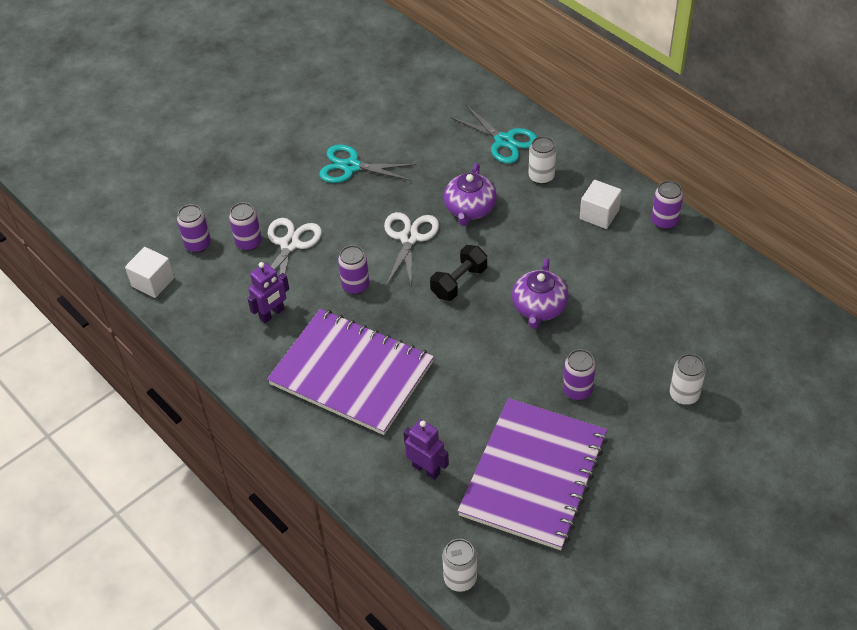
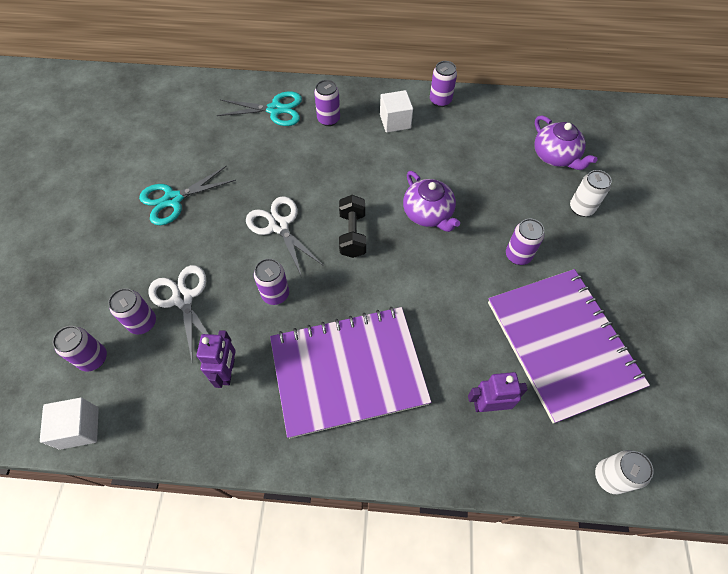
camera: 45 degrees left, 10 degrees up
purple teapot [444,163,497,226] -> purple teapot moved to [534,115,597,170]
white can [528,136,556,184] -> purple can [314,80,340,126]

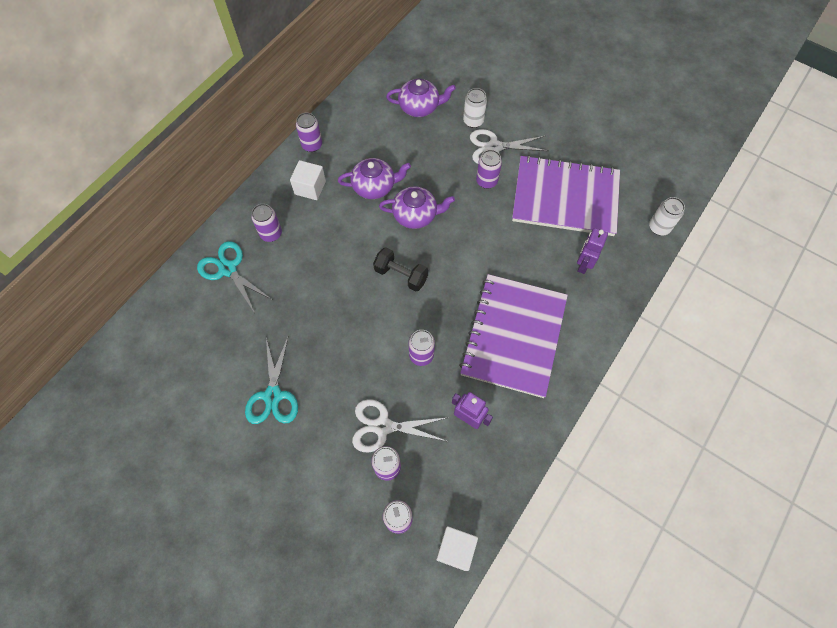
camera: 60 degrees left, 5 degrees up
turquoise scissors [217,91,302,126] -> turquoise scissors turned 75 degrees counterclockwise [197,241,272,313]
white scissors [246,196,324,277] -> white scissors moved to [470,129,548,164]
none -> purple teapot [338,158,411,199]

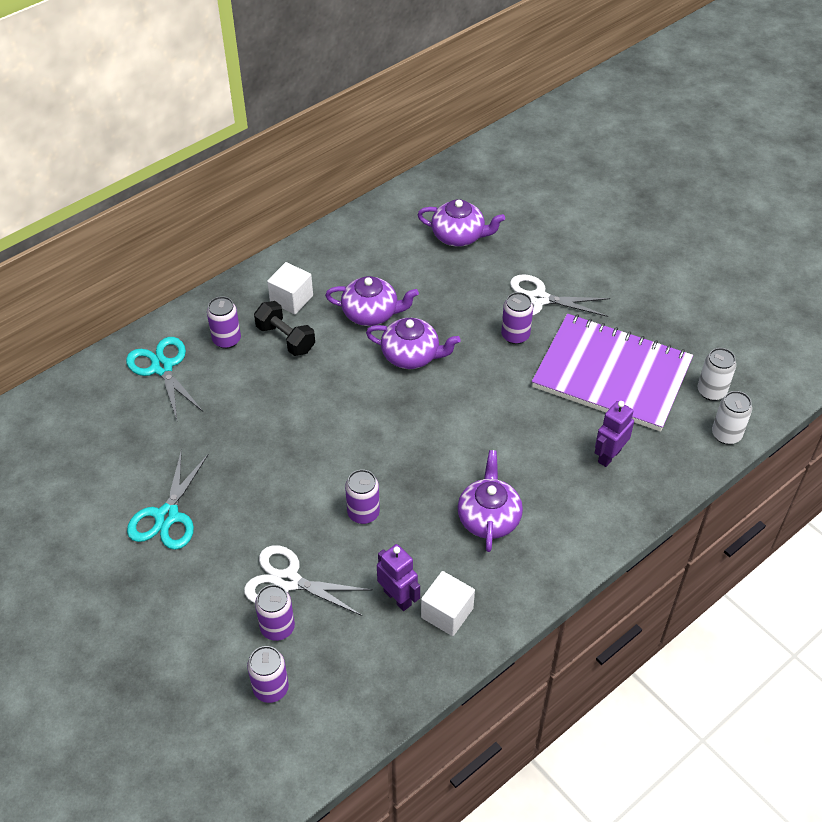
camera: 15 degrees right, 15 degrees down
purple can [296,113,322,152] -> none
black dumbbell [373,247,428,291] -> black dumbbell moved to [254,301,315,356]
white cube [436,526,478,571] -> white cube moved to [421,571,475,636]
purple notebook [459,274,568,398] -> purple teapot [458,450,523,552]
white can [463,88,487,128] -> white can moved to [698,348,736,401]

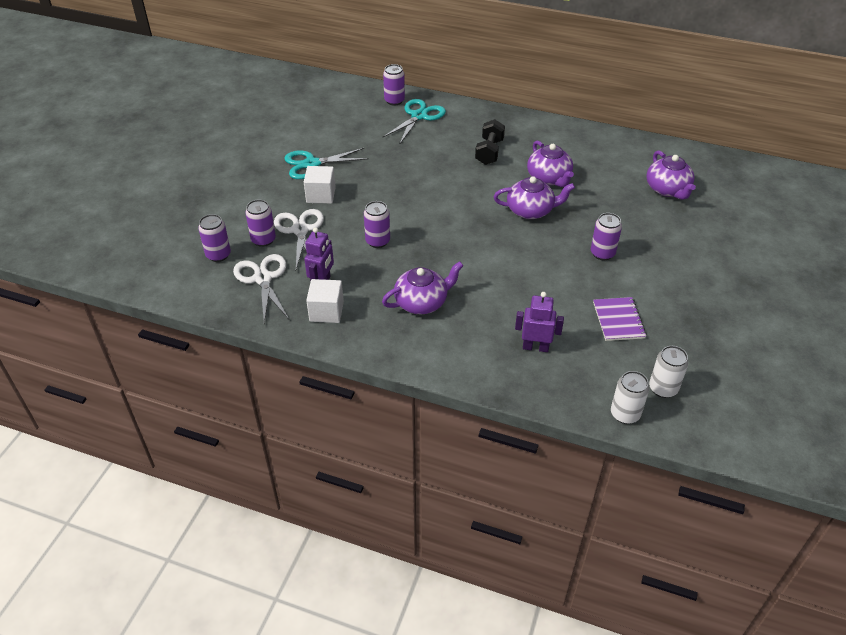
camera: 60 degrees right, 5 degrees down
purple can [207,296,241,349] -> purple can moved to [383,64,405,105]
white cube [267,262,313,314] -> white cube moved to [304,166,336,204]
purple teapot [366,318,461,369] -> purple teapot turned 75 degrees counterclockwise [494,176,575,219]
white scissors [510,274,610,317] -> white scissors moved to [233,254,289,322]
purple notebook [532,314,693,432] -> purple notebook [593,297,647,341], size x0.43

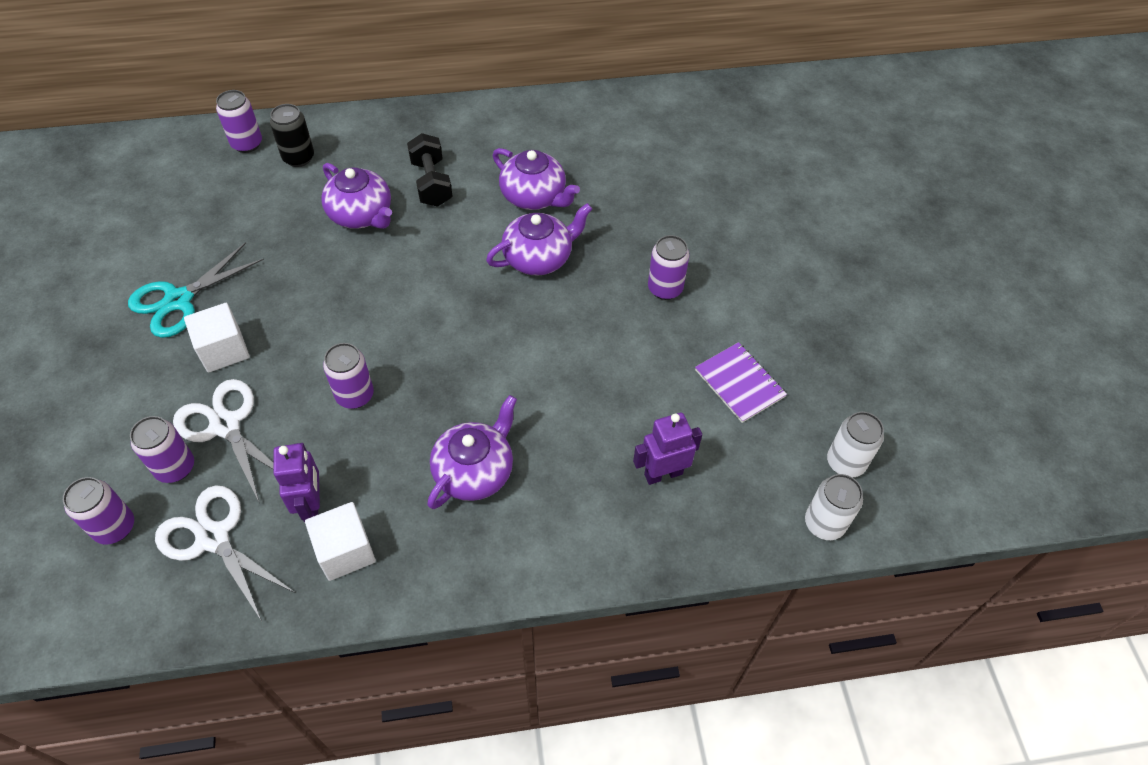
camera: 30 degrees left, 10 degrees up
turquoise scissors [383,99,446,143] -> black can [270,104,314,167]
purple teapot [646,151,696,200] -> purple teapot moved to [321,163,392,229]

